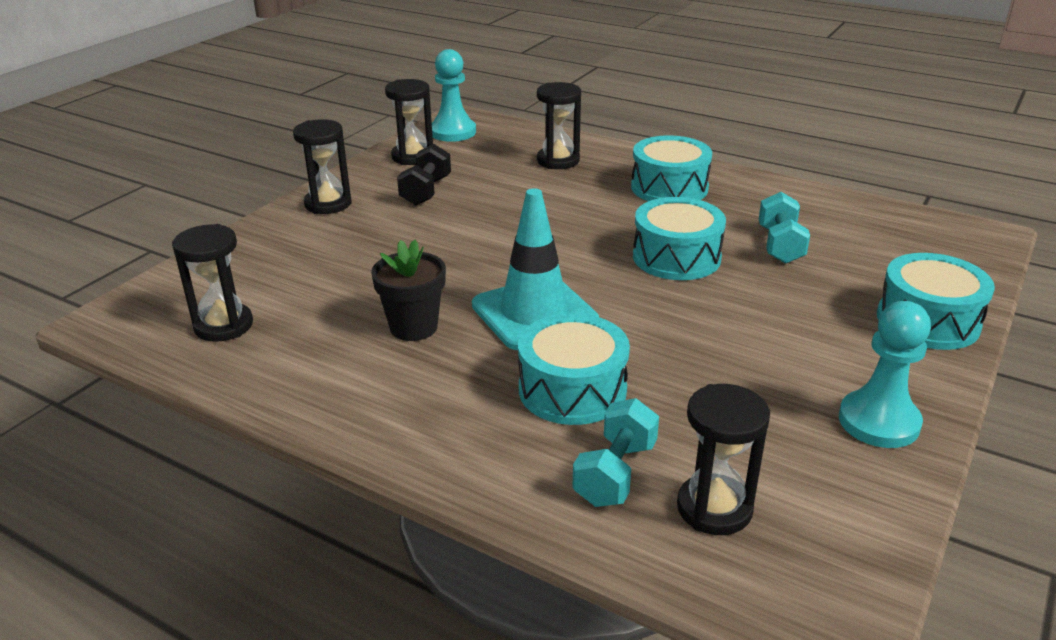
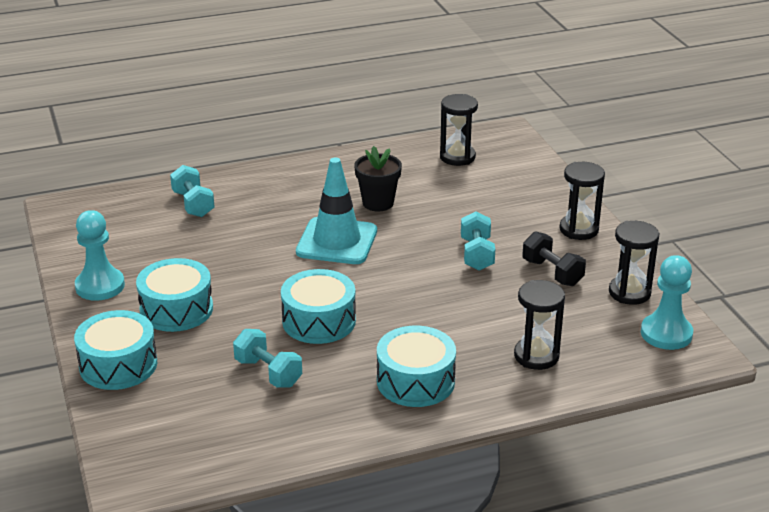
camera: 130 degrees right, 0 degrees up
turquoise drum [518,313,630,425] -> turquoise drum moved to [136,258,213,332]
black hourglass [677,384,770,535] -> none
none -> turquoise dumbbell [461,211,495,271]

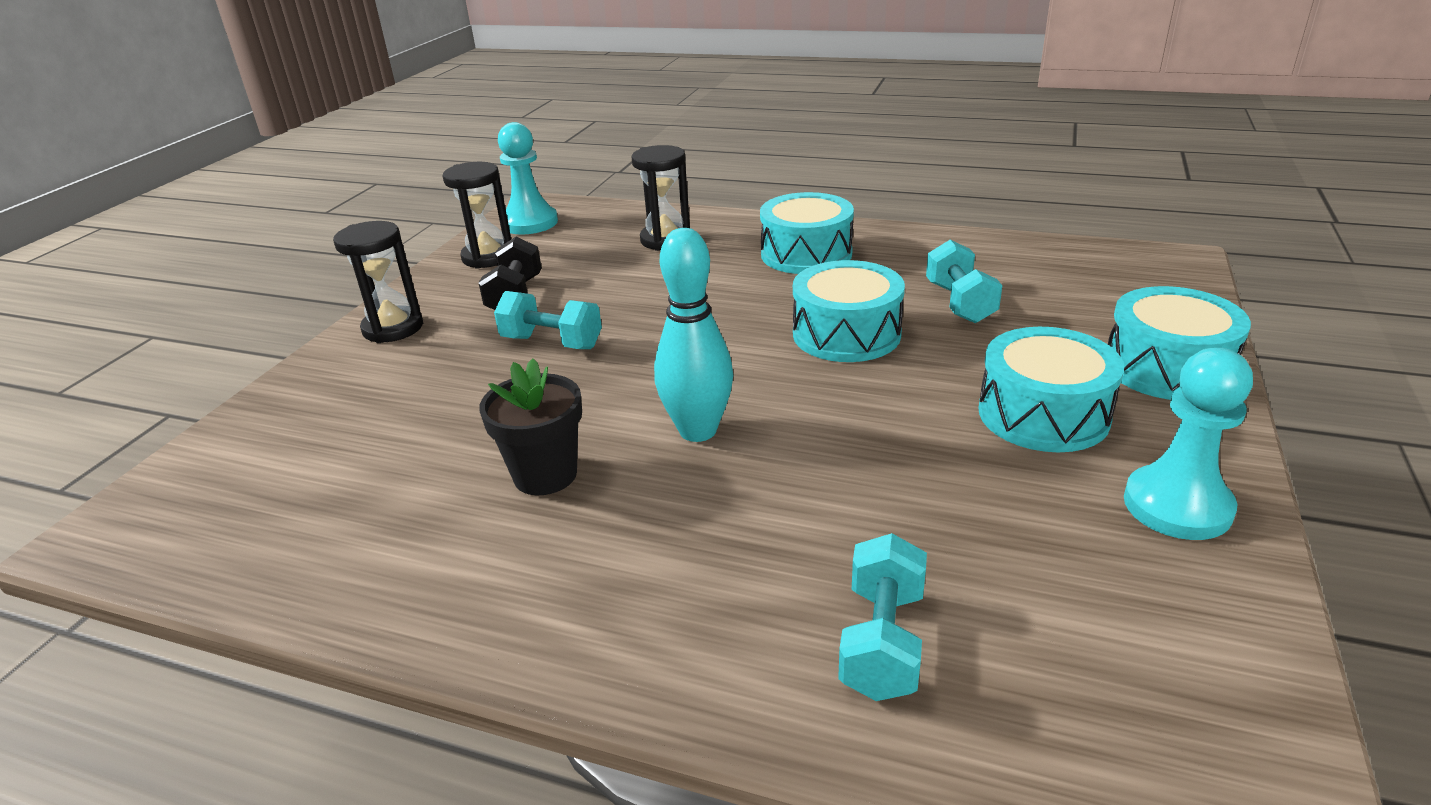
camera: 140 degrees left, 0 degrees up
turquoise traffic cone [296,158,377,264] -> turquoise bowling pin [654,228,733,442]
black hourglass [440,94,478,166] -> none
turquoise dumbbell [461,211,495,271] -> turquoise dumbbell turned 75 degrees clockwise [494,291,602,349]

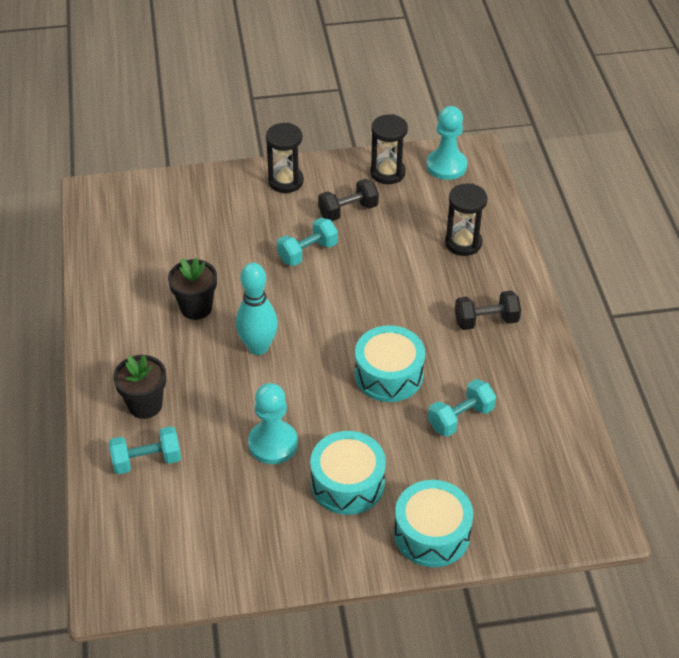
camera: 60 degrees right, 15 degrees up
turquoise dumbbell [494,291,602,349] -> turquoise dumbbell turned 60 degrees clockwise [277,218,338,266]
turquoise drum [760,192,854,274] -> black dumbbell [455,291,521,330]
turquoise pawn [1124,348,1253,540] -> turquoise pawn moved to [248,383,298,464]
none -> black flower pot [113,355,166,419]

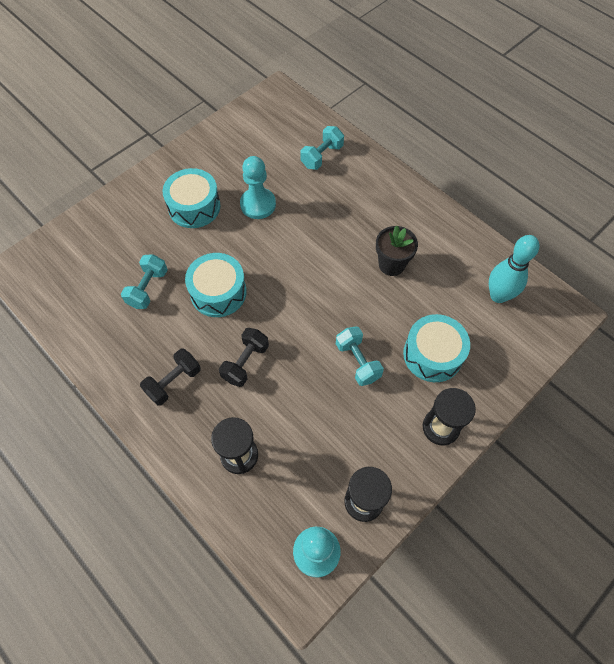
camera: 145 degrees right, 15 degrees up
black flower pot [113,355,166,419] -> none
turquoise bowling pin [236,263,278,355] -> turquoise bowling pin moved to [489,235,539,303]
turquoise dumbbell [277,218,338,266] -> turquoise dumbbell turned 45 degrees counterclockwise [336,327,384,386]
black dumbbell [318,179,379,221] -> black dumbbell moved to [219,328,269,387]
turquoise drum [394,480,473,567] -> turquoise drum moved to [403,314,470,382]

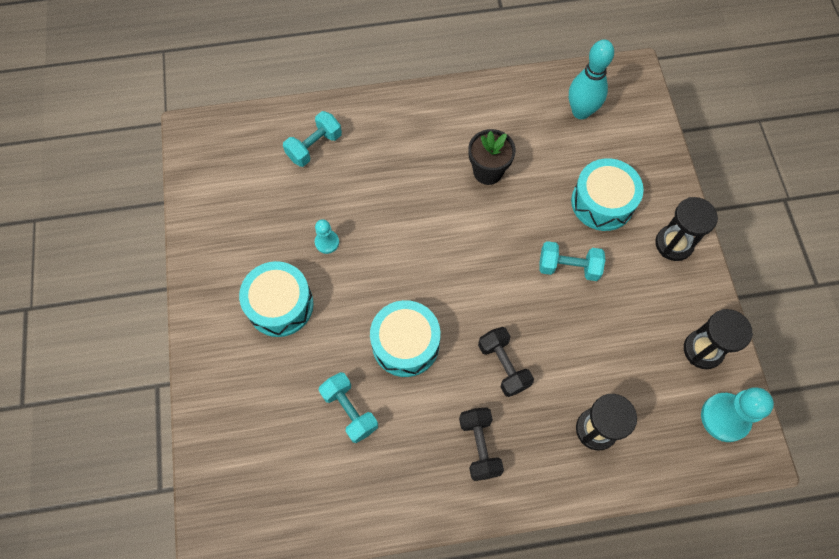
camera: 55 degrees left, 5 degrees up
turquoise pawn [240,156,276,219] -> turquoise pawn [315,219,339,254], size x0.55
turquoise dumbbell [300,126,344,170] -> turquoise dumbbell turned 60 degrees clockwise [283,111,342,167]

